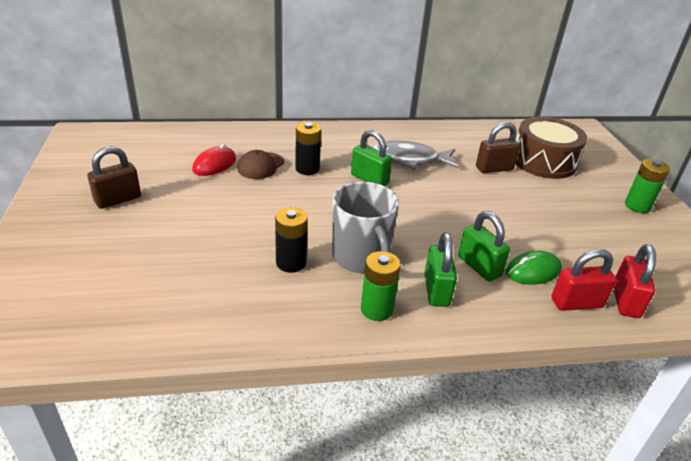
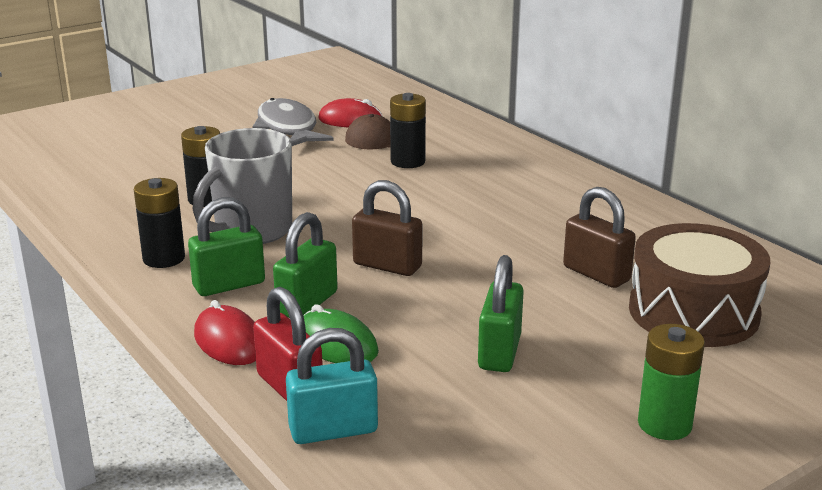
camera: 65 degrees right, 10 degrees down
brown padlock [87,146,141,209] -> brown padlock moved to [352,180,422,276]
green padlock [351,130,392,186] -> green padlock moved to [478,255,524,372]
green battery [361,251,401,321] -> black battery [134,178,185,268]
grey fish [373,141,458,170] -> grey fish moved to [253,98,333,146]
red padlock [614,244,656,318] -> turquoise padlock [286,328,378,444]
none -> red mouse [194,300,256,365]

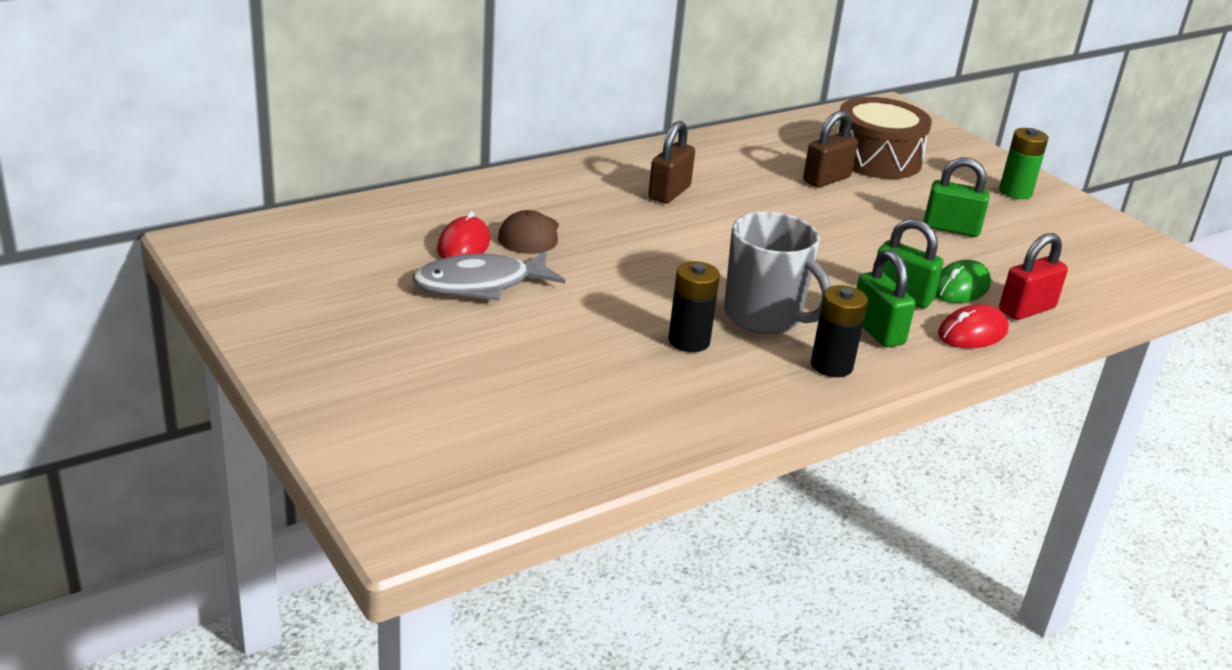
camera: 90 degrees left, 5 degrees up
turquoise padlock [286,328,378,444] -> none
brown padlock [352,180,422,276] -> brown padlock moved to [648,121,695,204]
black battery [390,93,426,168] -> none

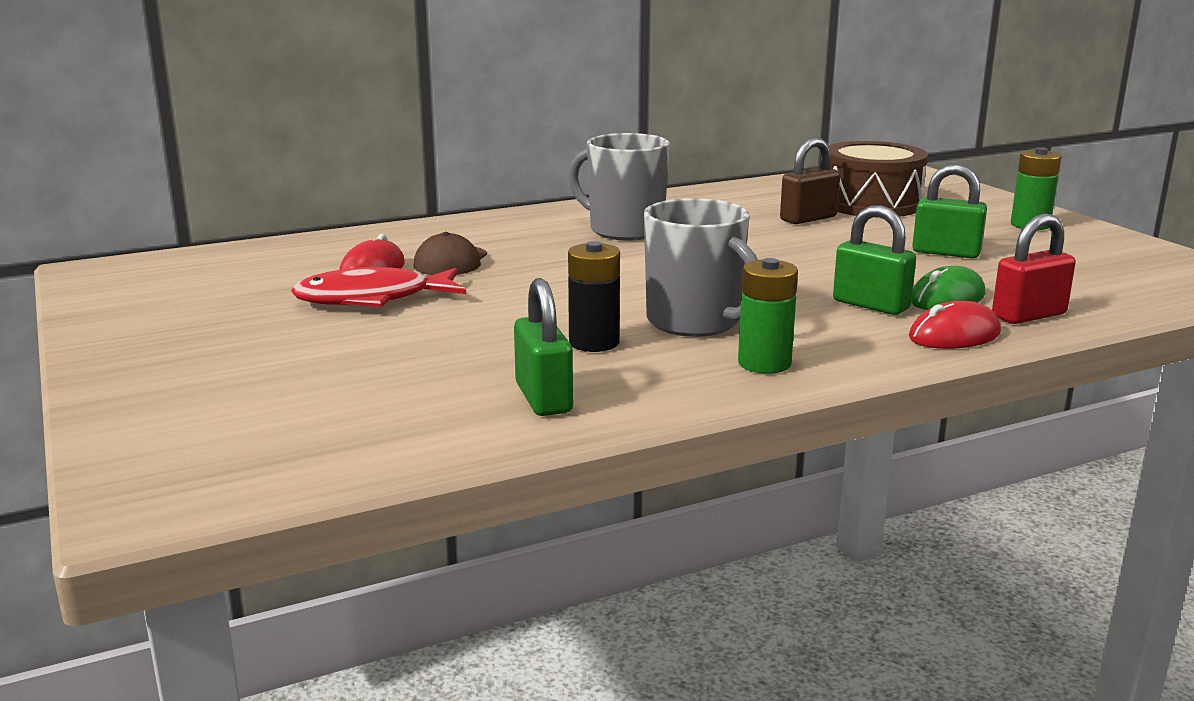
camera: 10 degrees right, 10 degrees down
grey fish [412,251,565,301] -> red fish [291,267,466,307]
brown padlock [648,121,695,204] -> grey mug [569,133,670,241]
black battery [811,285,868,377] -> green battery [738,258,798,374]
green padlock [856,250,916,348] -> green padlock moved to [514,278,573,416]

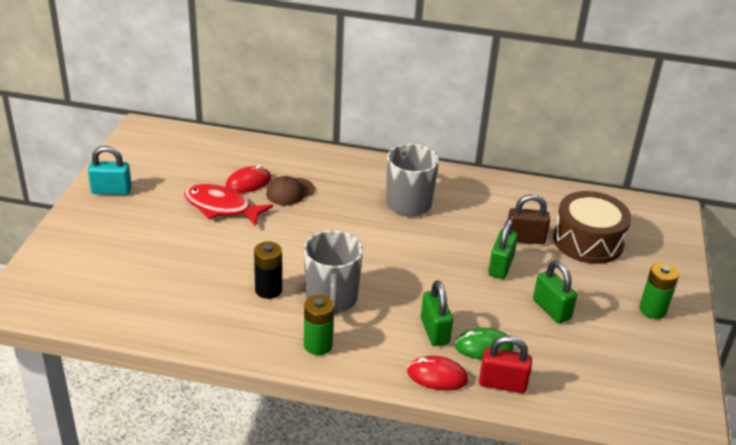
camera: 35 degrees right, 15 degrees up
green padlock [514,278,573,416] -> green padlock moved to [488,219,518,279]
none -> turquoise padlock [88,146,132,195]

